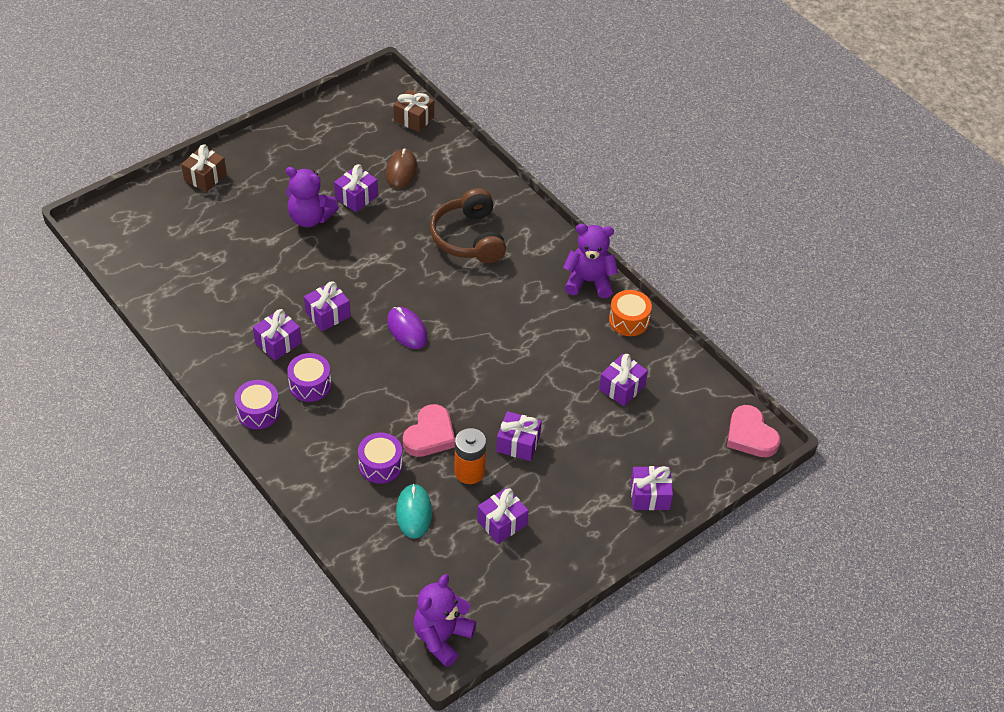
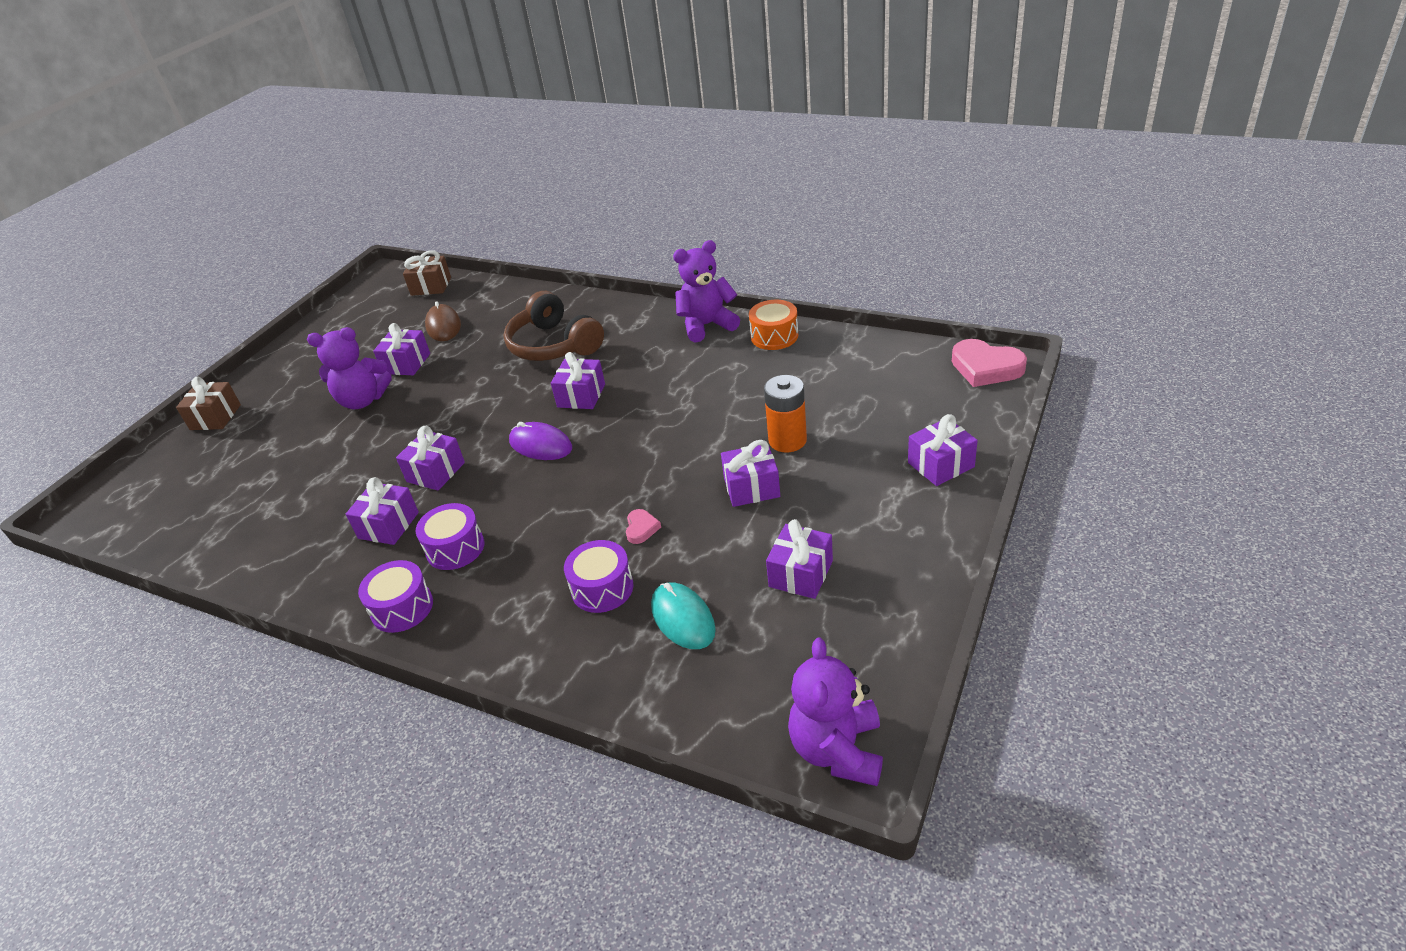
camera: 20 degrees left, 10 degrees down
pink heart [403,404,455,457] -> pink heart [626,509,661,544], size x0.50
orange battery [454,428,486,484] -> orange battery moved to [764,375,807,452]
purple gift [599,354,648,406] -> purple gift moved to [551,352,605,409]

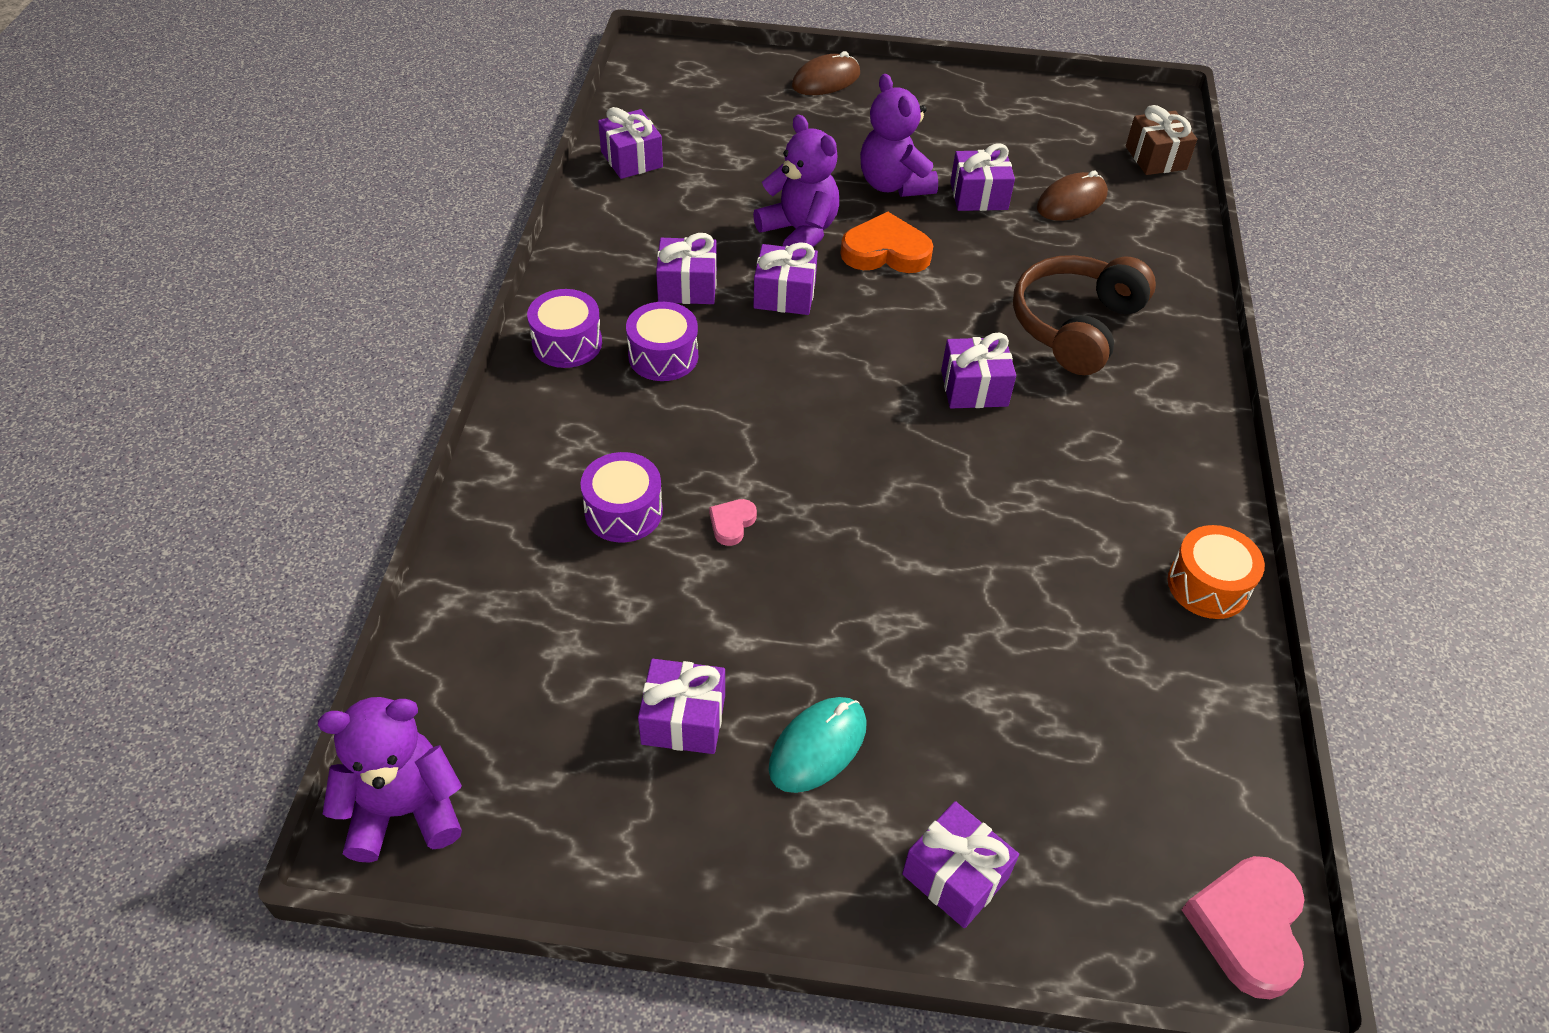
camera: 65 degrees right, 10 degrees up
brown gift [176,377,241,430] -> brown mouse [792,51,860,95]
purple mouse [509,422,572,460] -> none
pink heart [626,509,661,544] -> pink heart turned 135 degrees clockwise [709,499,757,546]
turquoise mouse [651,582,716,649] -> turquoise mouse moved to [768,697,867,793]
purple teddy bear [673,240,740,343] -> purple teddy bear moved to [753,115,839,247]
purple gift [721,440,780,507] -> purple gift moved to [598,107,663,179]
orange battery [764,375,807,452] -> none
none -> orange heart [841,212,933,273]

